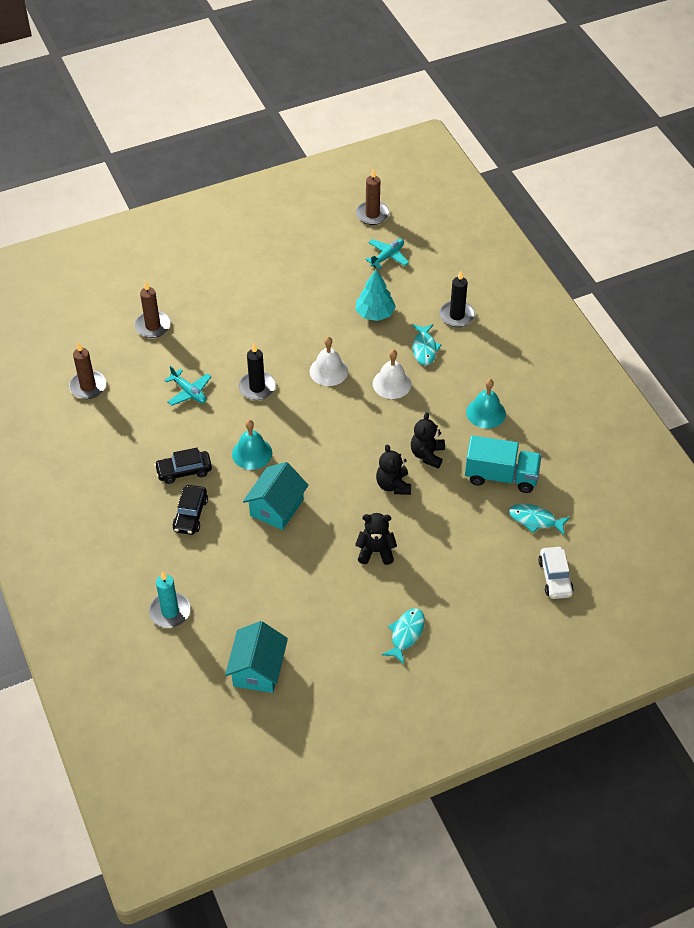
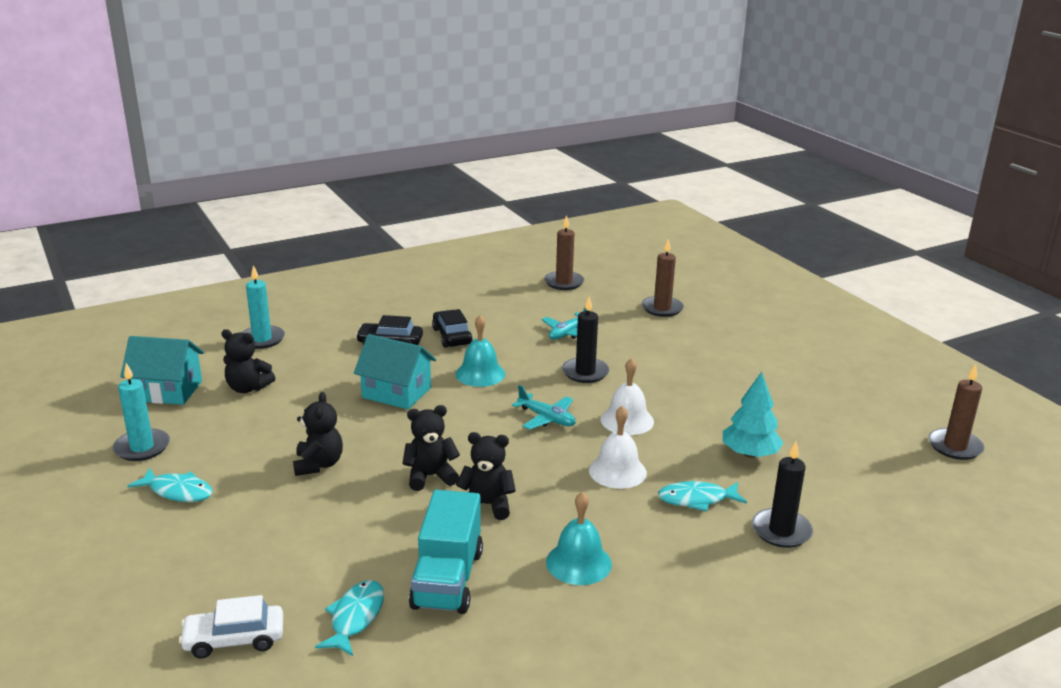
camera: 85 degrees right, 25 degrees down
turquoise plane [365,239,409,269] -> turquoise plane moved to [512,385,576,430]
none -> turquoise candle [113,363,170,461]
none -> black teddy bear [222,329,275,393]

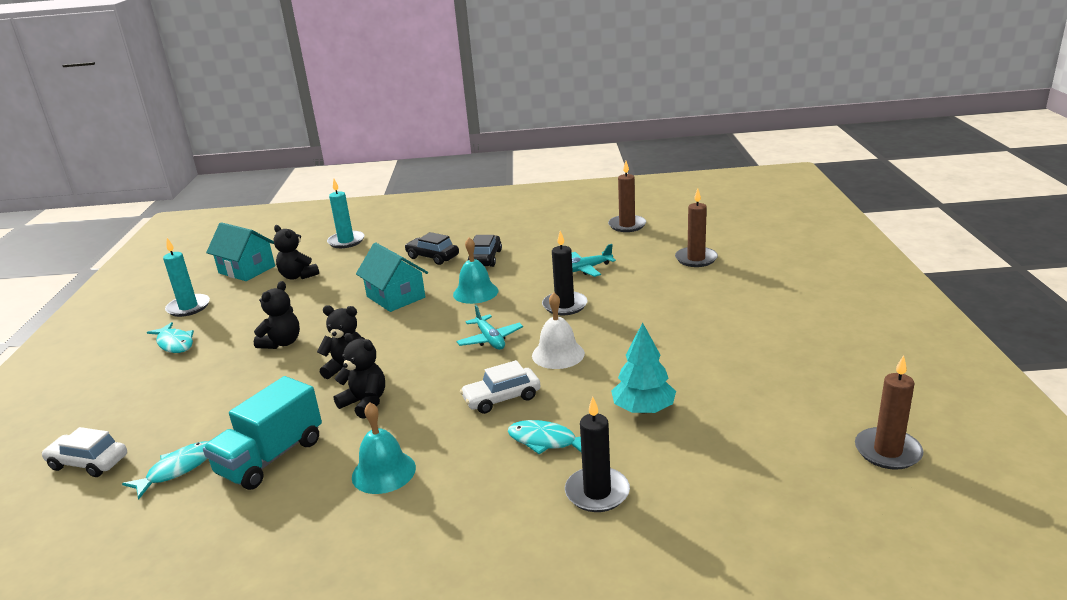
camera: 30 degrees right, 0 degrees up
white bell [589,406,647,489] -> white car [460,360,540,414]

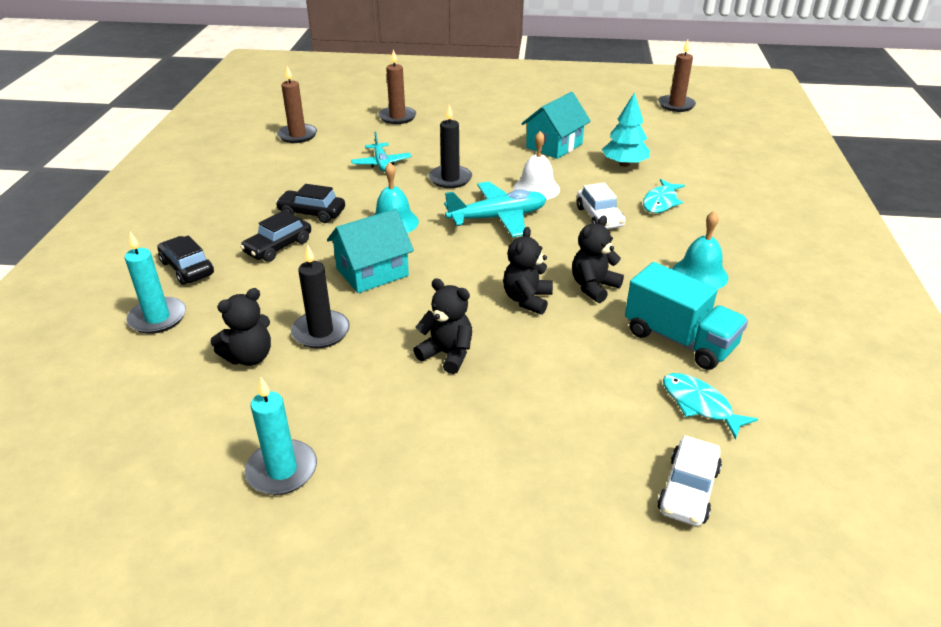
camera: 85 degrees left, 10 degrees up
turquoise fish [147,322,194,353] -> none
turquoise house [206,222,275,281] -> turquoise house moved to [521,92,591,159]
turquoise plane [456,305,523,350] -> turquoise plane [444,182,546,237], size x1.60
black candle [565,397,630,512] -> black candle moved to [291,244,350,348]
none -> black car [157,235,214,285]

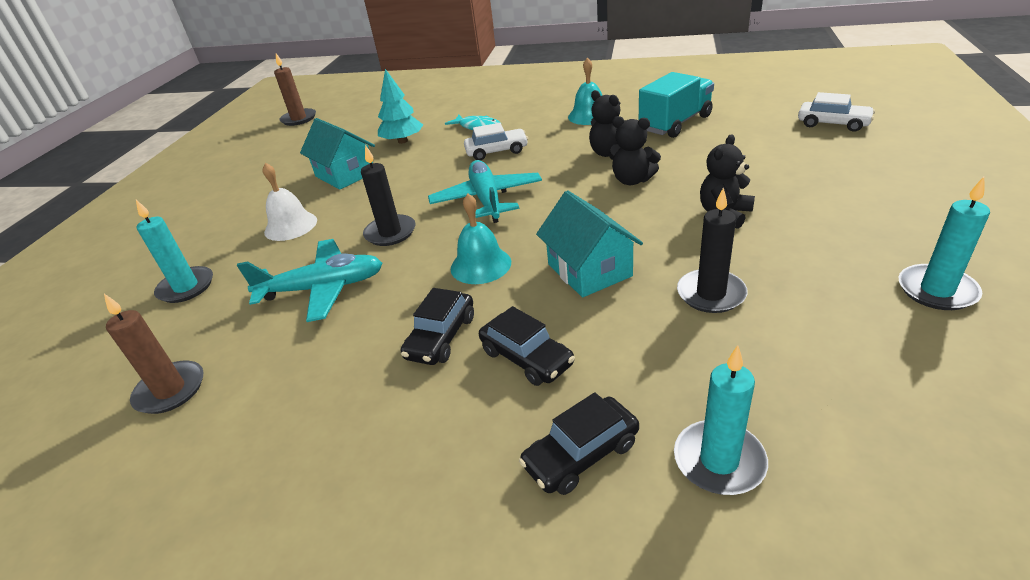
camera: 80 degrees left, 0 degrees up
black teddy bear [210,288,271,366] -> none
turquoise plane [351,132,412,172] -> turquoise plane [237,239,383,322], size x1.60
brown candle [378,49,416,124] -> turquoise candle [136,200,213,303]
white bell [514,131,560,200] -> white bell moved to [263,163,317,241]
turquoise fish [663,373,758,440] -> none

